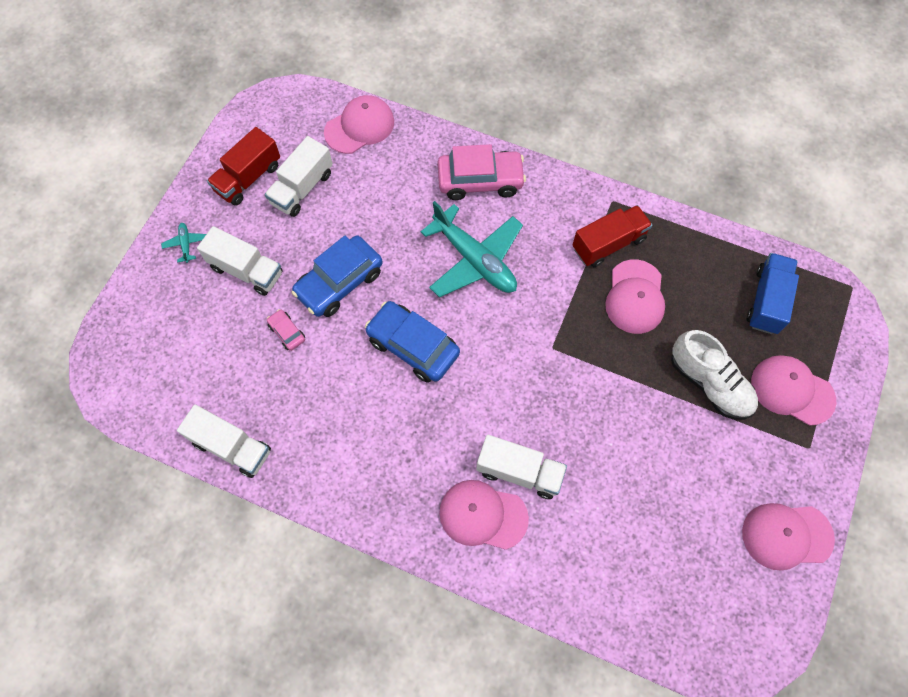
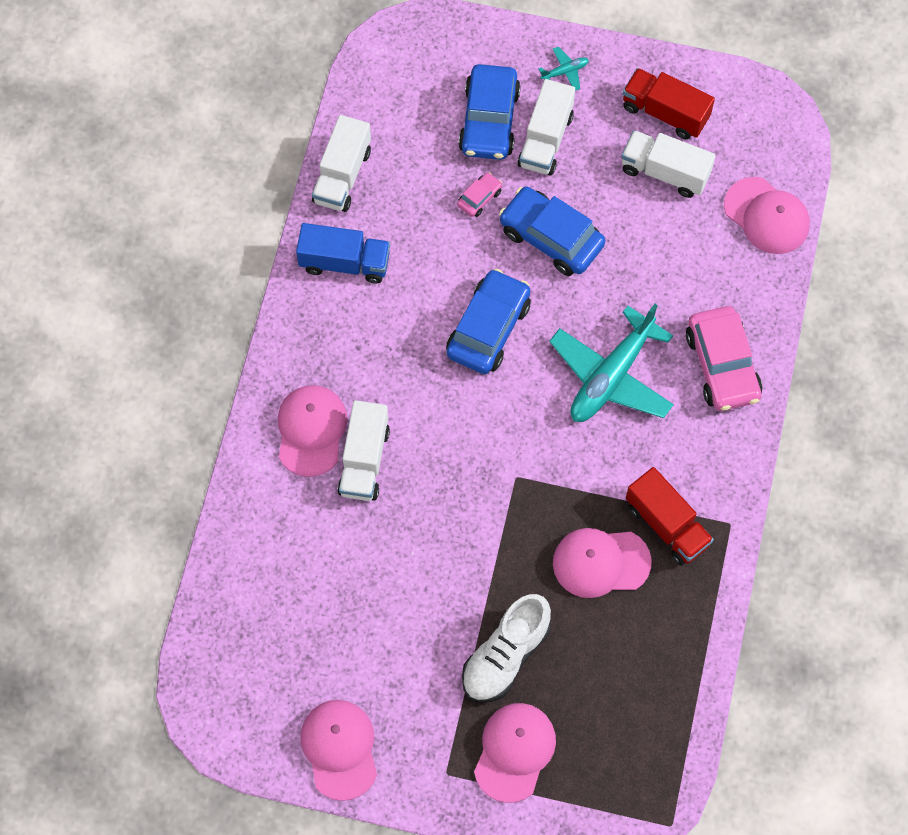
camera: 80 degrees right, 0 degrees up
blue truck [747,253,799,334] -> blue truck moved to [296,223,390,284]
none -> blue car [458,64,521,160]

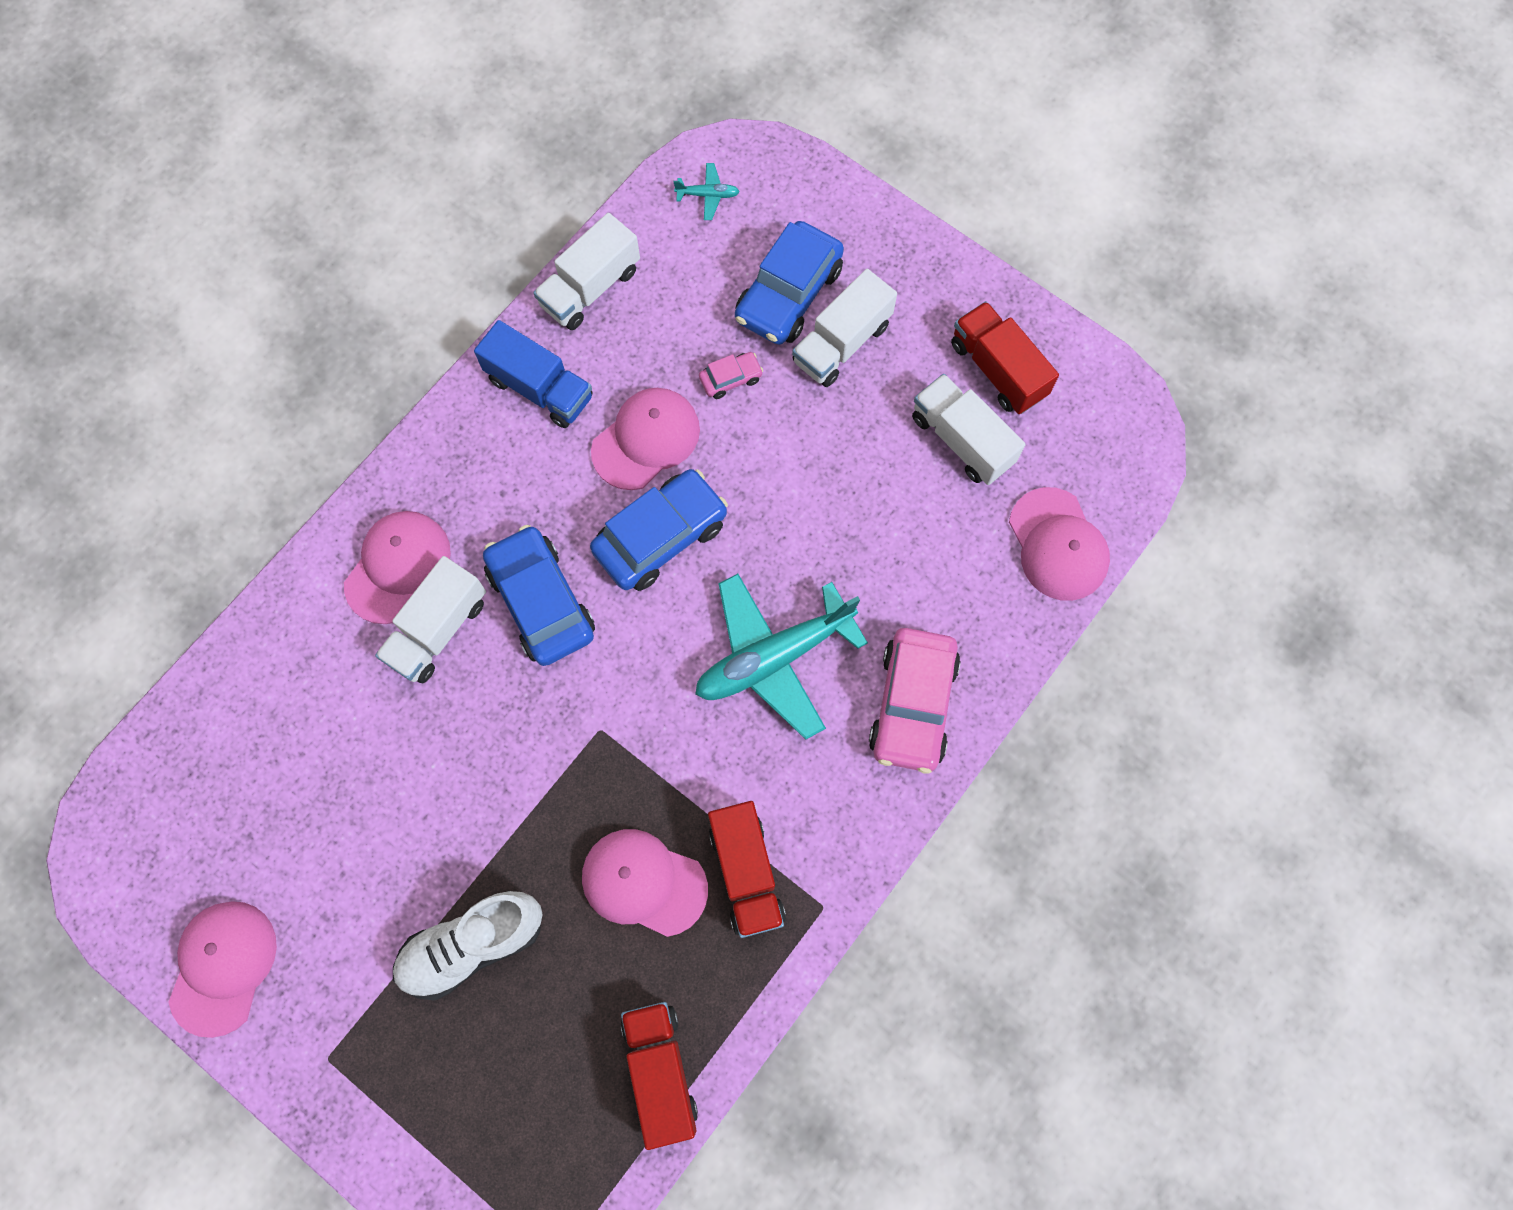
camera: 25 degrees right, 5 degrees up
pink cap [474,703,556,803] -> pink cap moved to [591,388,700,490]
blue car [499,187,605,276] -> blue car moved to [483,525,595,666]
turquoise plane [539,47,589,91] -> turquoise plane moved to [673,163,740,220]
none -> red truck [621,1002,698,1150]

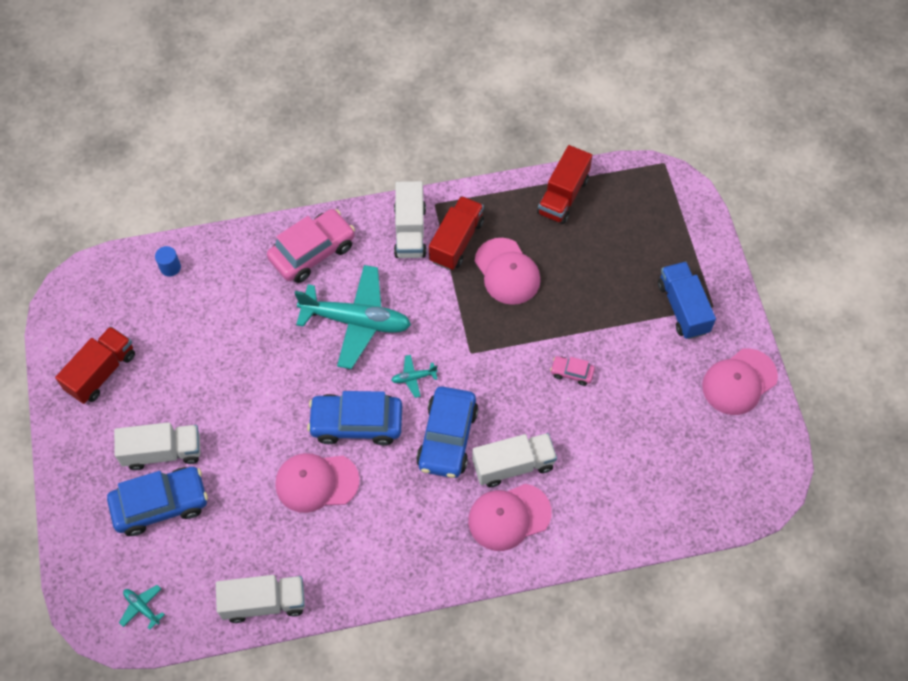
camera: 140 degrees left, 10 degrees down
white shoe [393,891,543,1000] -> none
blue truck [474,320,593,428] -> blue truck moved to [658,262,716,339]
pink car [699,352,763,399] -> pink car moved to [550,356,595,386]
white truck [912,374,1026,485] -> white truck moved to [394,181,426,258]
red truck [951,301,1059,414] -> red truck turned 150 degrees counterclockwise [55,326,135,404]
pink cap [1009,487,1110,601] -> blue cylinder [155,246,181,277]
none -> turquoise plane [391,355,438,398]

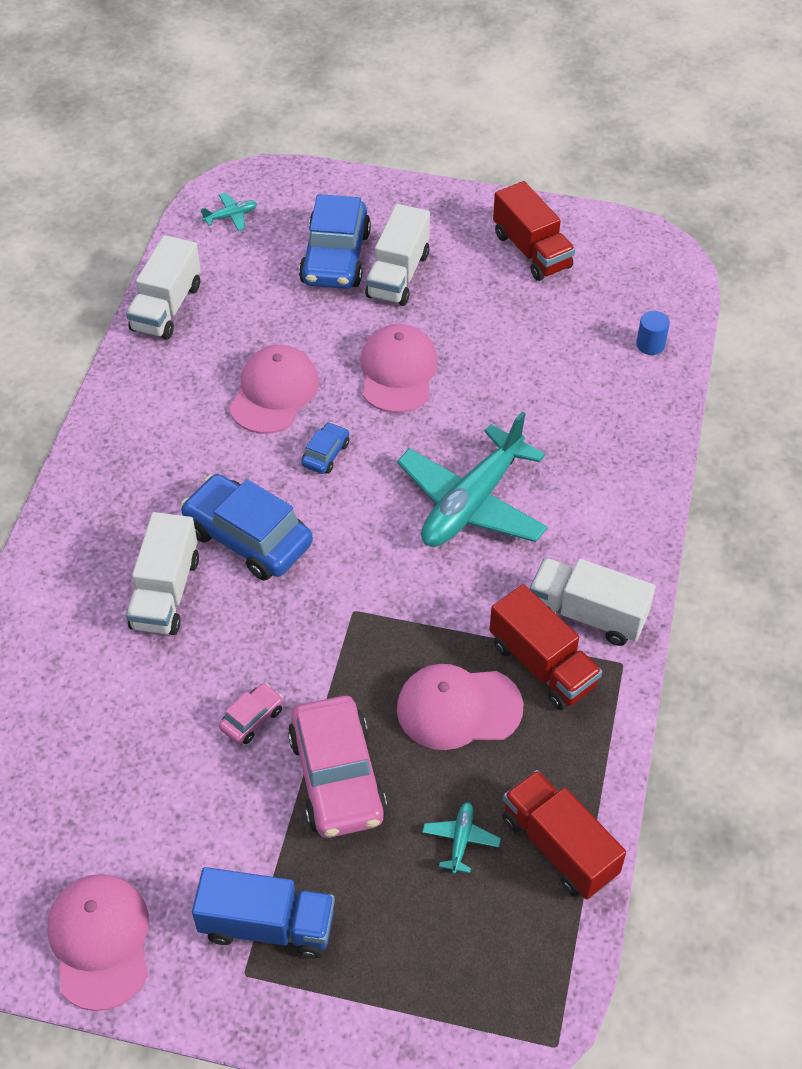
camera: 115 degrees right, 10 degrees down
pink car [267,209,355,283] -> pink car moved to [288,696,387,838]
blue car [307,391,402,445] -> blue car [301,422,350,474], size x0.47
turquoise plane [391,355,438,398] -> turquoise plane moved to [422,802,501,874]
pink cap [468,484,552,551] -> pink cap moved to [360,324,438,413]

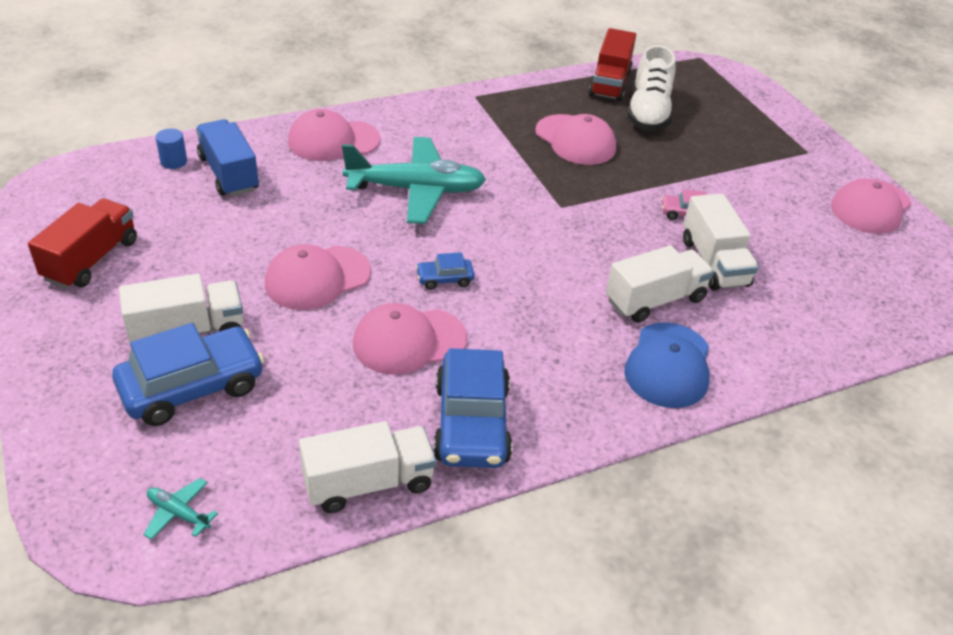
camera: 130 degrees left, 10 degrees down
blue car [180,474,313,581] -> blue car moved to [433,348,512,468]
blue truck [192,867,335,958] -> blue truck moved to [196,119,259,197]
pink car [288,696,387,838] -> none
turquoise plane [422,802,501,874] -> white shoe [627,45,676,130]
red truck [489,584,602,710] -> none
white truck [530,558,655,646] -> white truck moved to [683,194,759,291]
none -> pink cap [288,109,380,161]
none -> blue cap [624,322,710,408]

